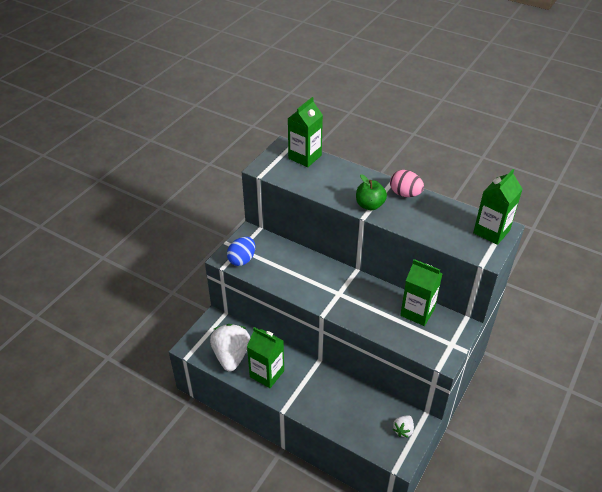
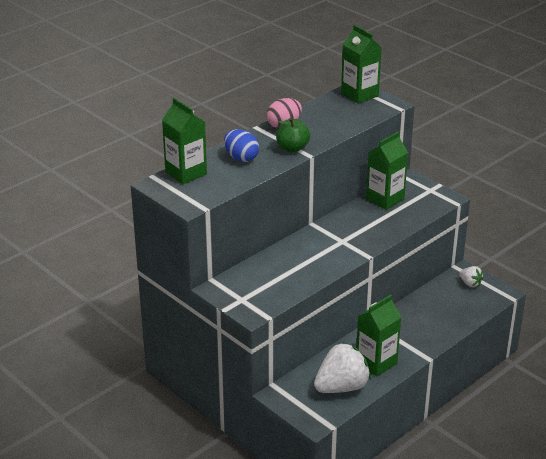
camera: 75 degrees left, 10 degrees down
white strawberry [210,324,250,371] -> white strawberry turned 135 degrees clockwise [314,342,371,393]
blue egg [227,237,255,266] -> blue egg moved to [224,129,259,162]

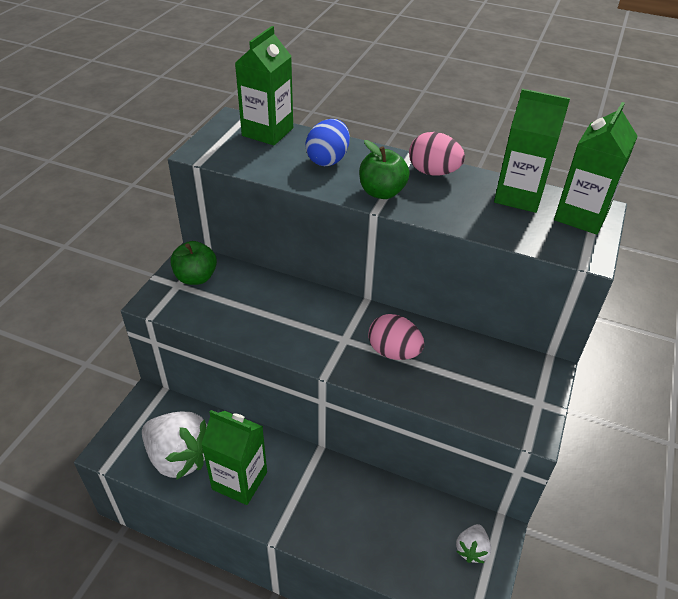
camera: 65 degrees right, 10 degrees up
green carton [366,132,408,210] -> green carton moved to [494,89,570,213]
none -> green apple [170,241,217,285]
none -> pink egg [368,314,424,360]

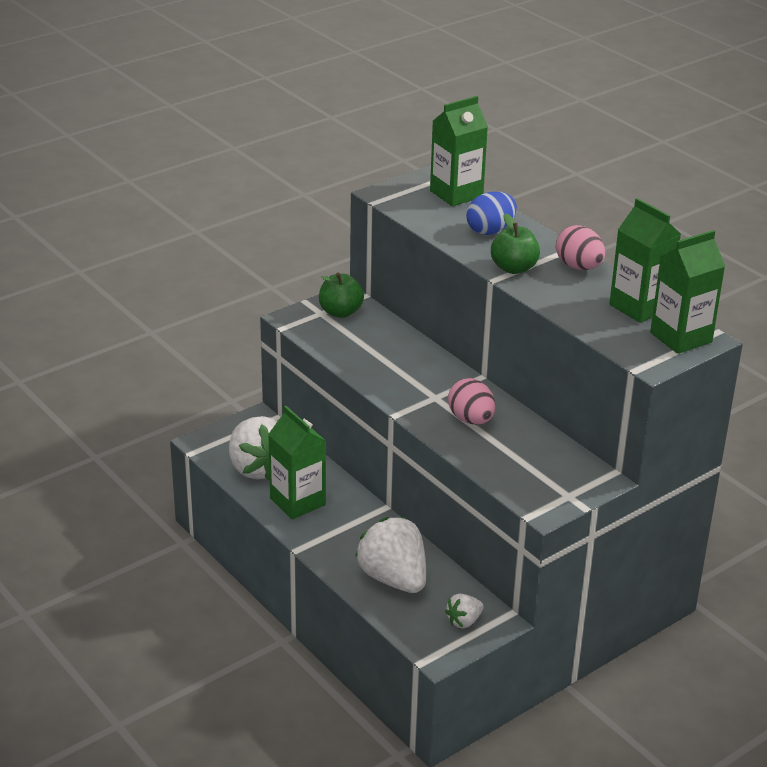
camera: 30 degrees right, 10 degrees down
none -> white strawberry [355,517,426,593]

